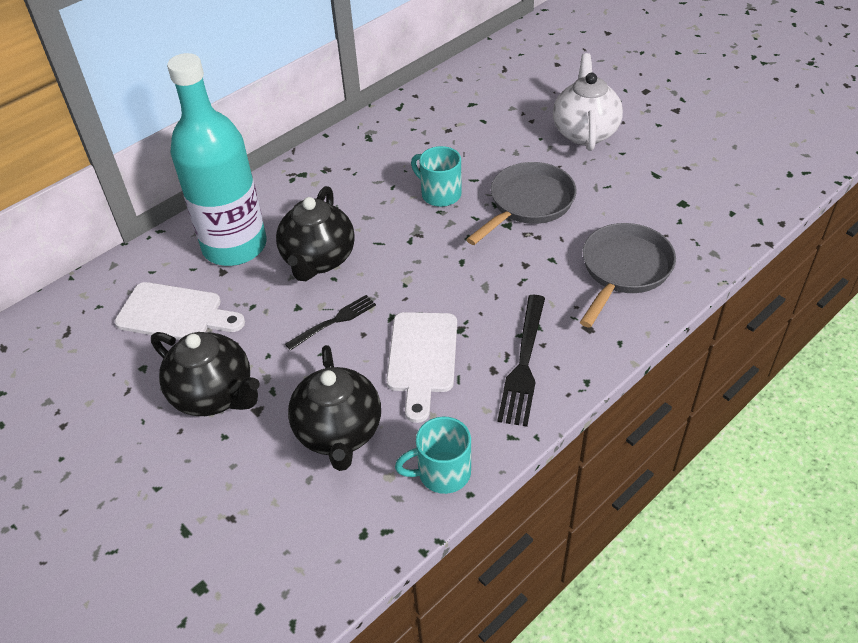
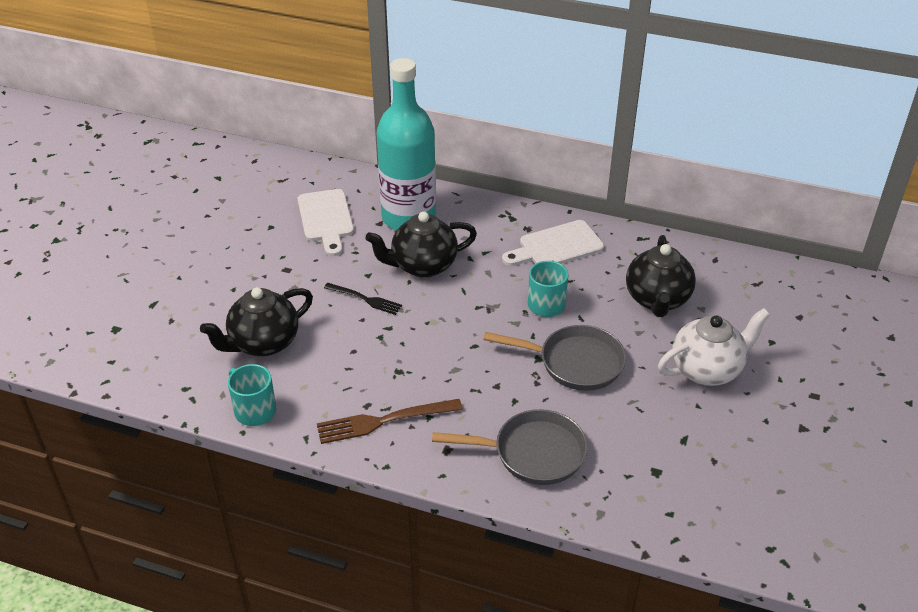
camera: 60 degrees right, 5 degrees down
black teapot [151,332,260,416] -> black teapot moved to [626,235,696,317]
white cutting board [386,312,457,423] -> white cutting board moved to [502,220,604,266]
black fork [497,295,545,427] -> brown fork [317,399,463,444]

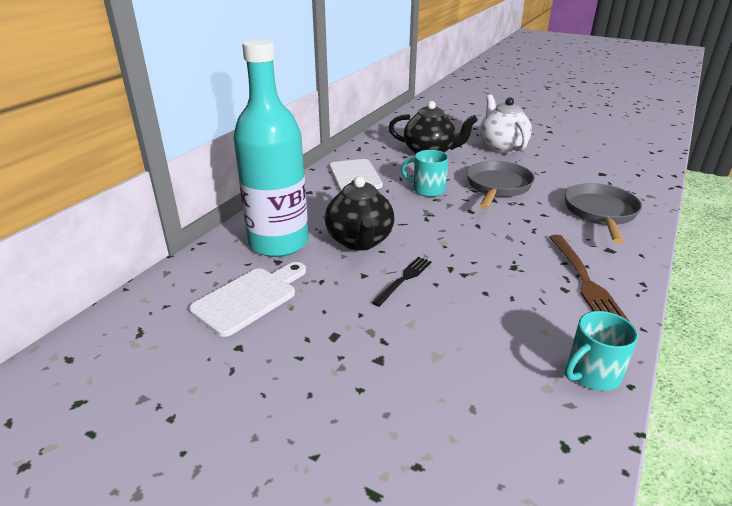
camera: 80 degrees left, 10 degrees down
black teapot [200,287,313,356] -> none
white cutting board [298,189,354,256] -> white cutting board turned 45 degrees counterclockwise [189,262,306,337]

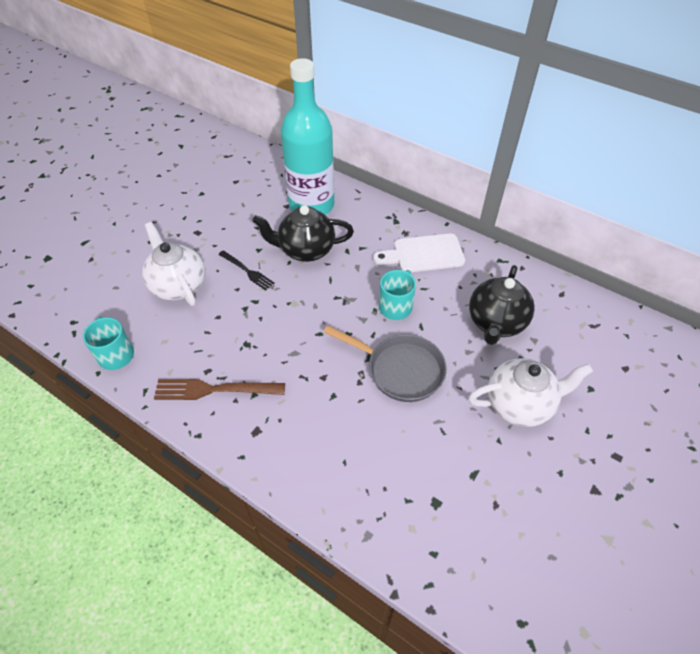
camera: 95 degrees right, 20 degrees up
white cutting board [189,262,306,337] -> none
grey pan [565,183,642,244] -> none
none -> white teapot [142,222,205,306]

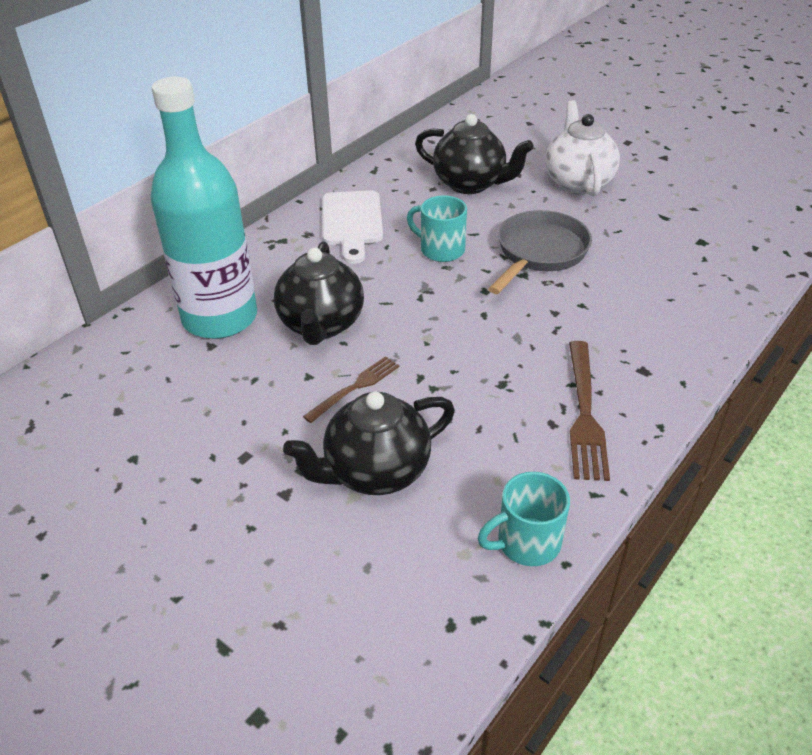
camera: 85 degrees left, 10 degrees down
white teapot [142,222,205,306] -> black teapot [283,392,455,495]
black fork [218,250,274,291] -> brown fork [303,356,399,423]

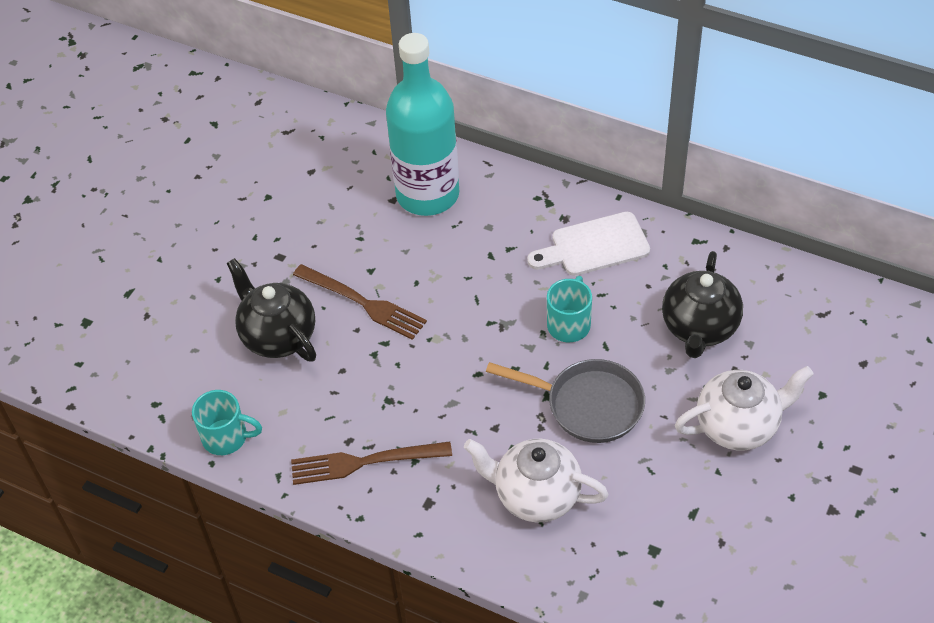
camera: 80 degrees right, 10 degrees up
black teapot [274,242,364,345] -> none
brown fork [303,356,399,423] -> brown fork [293,264,427,340], size x1.57
turquoise mug [478,472,570,566] -> turquoise mug turned 135 degrees clockwise [192,390,262,455]
none -> white teapot [464,439,609,523]

